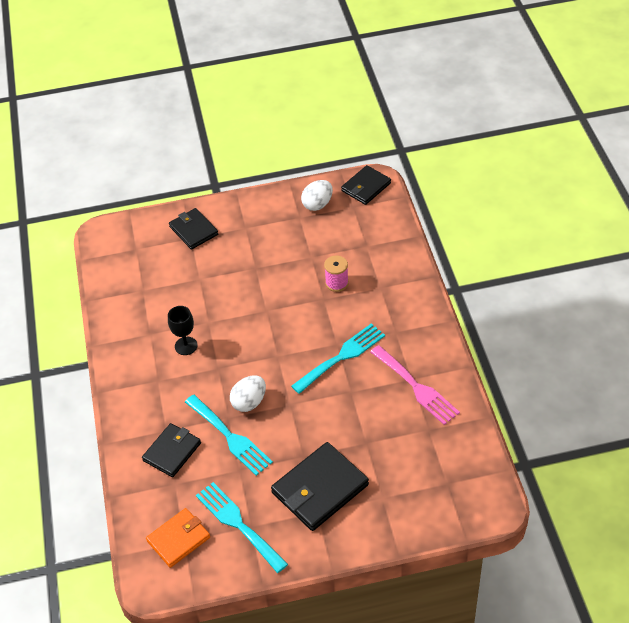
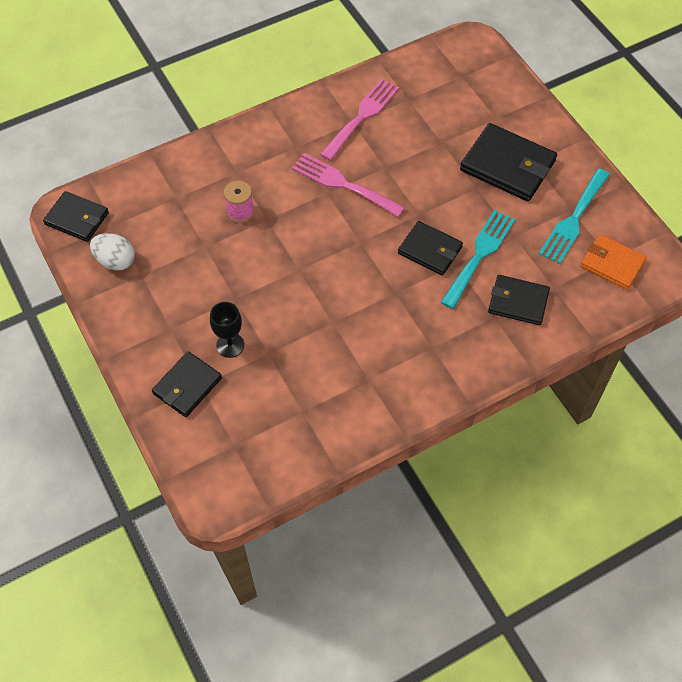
camera: 110 degrees left, 10 degrees up
black goblet [168,306,198,355] -> black goblet moved to [210,302,244,358]
white egg [230,376,266,412] -> black wallet [398,221,463,275]
turquoise fork [291,323,385,394] -> pink fork [292,153,405,217]

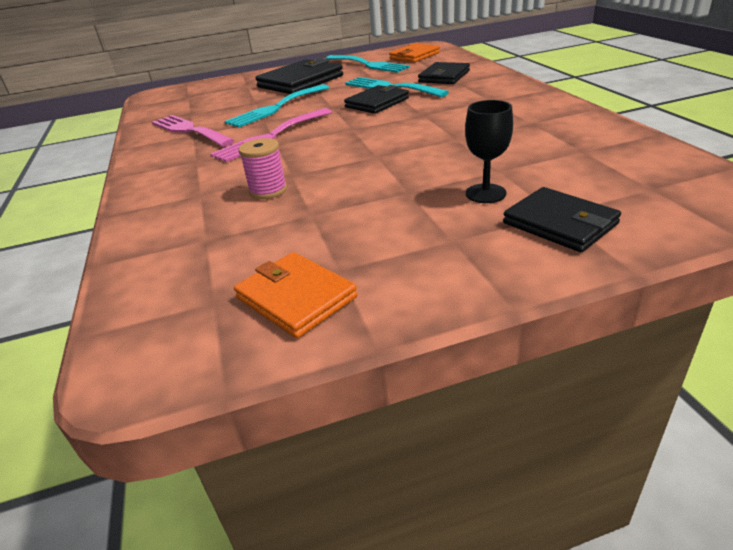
camera: 75 degrees left, 25 degrees down
black wallet [43,191,109,242] -> none
white egg [90,233,135,271] -> orange wallet [234,252,358,338]
none -> turquoise fork [225,84,329,127]

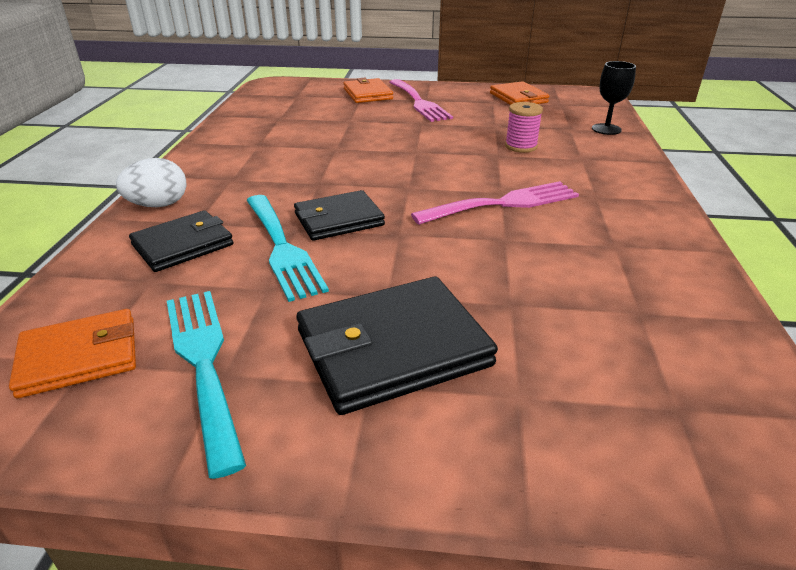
camera: 160 degrees left, 0 degrees up
pink fork [152,115,235,147] -> pink fork moved to [390,79,453,122]
turquoise fork [225,84,329,127] -> none
black goblet [465,100,513,203] -> black goblet moved to [592,61,636,135]
black wallet [503,187,621,252] -> orange wallet [343,78,393,103]
none -> white egg [116,158,187,207]

